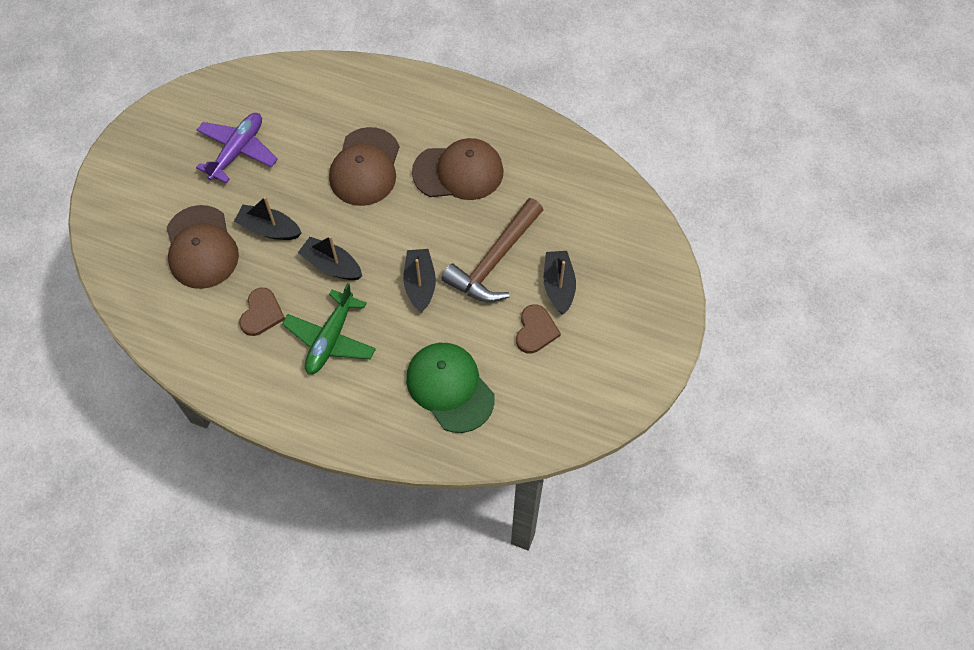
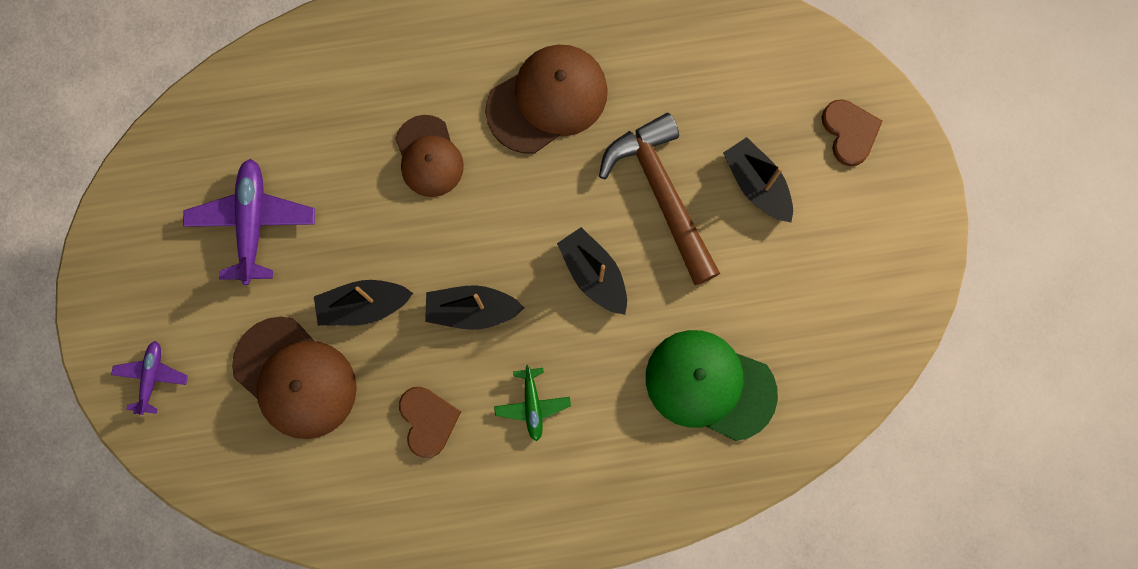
camera: 30 degrees left, 15 degrees up
green plane [282,283,376,374] -> green plane [494,365,571,441], size x0.57
brown cap [329,127,400,206] -> brown cap [395,115,464,197], size x0.66
brown hammer [441,198,543,302] -> brown hammer turned 150 degrees clockwise [599,113,720,285]
brown heart [516,304,561,353] -> brown heart moved to [822,99,883,166]
none -> purple plane [111,341,188,415]

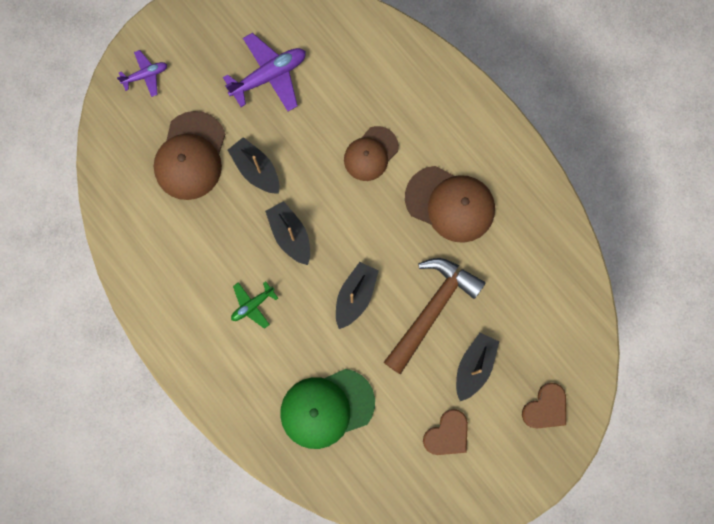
camera: 60 degrees right, 0 degrees up
brown heart [399,387,461,458] -> brown heart moved to [423,409,468,455]
green cap [646,330,778,441] -> green cap turned 105 degrees counterclockwise [280,369,375,449]

